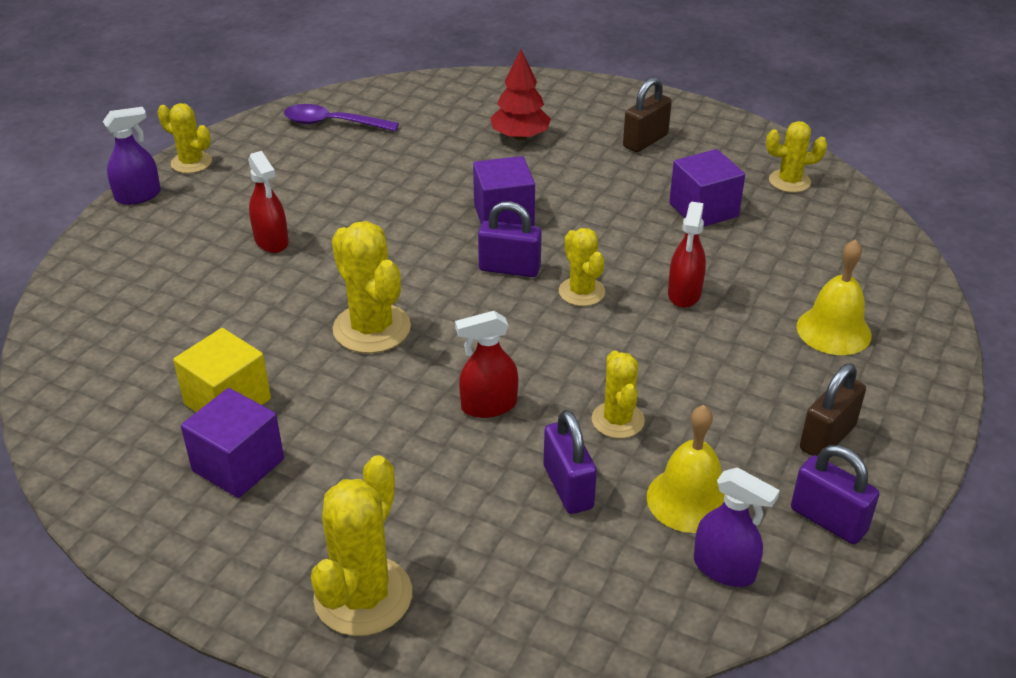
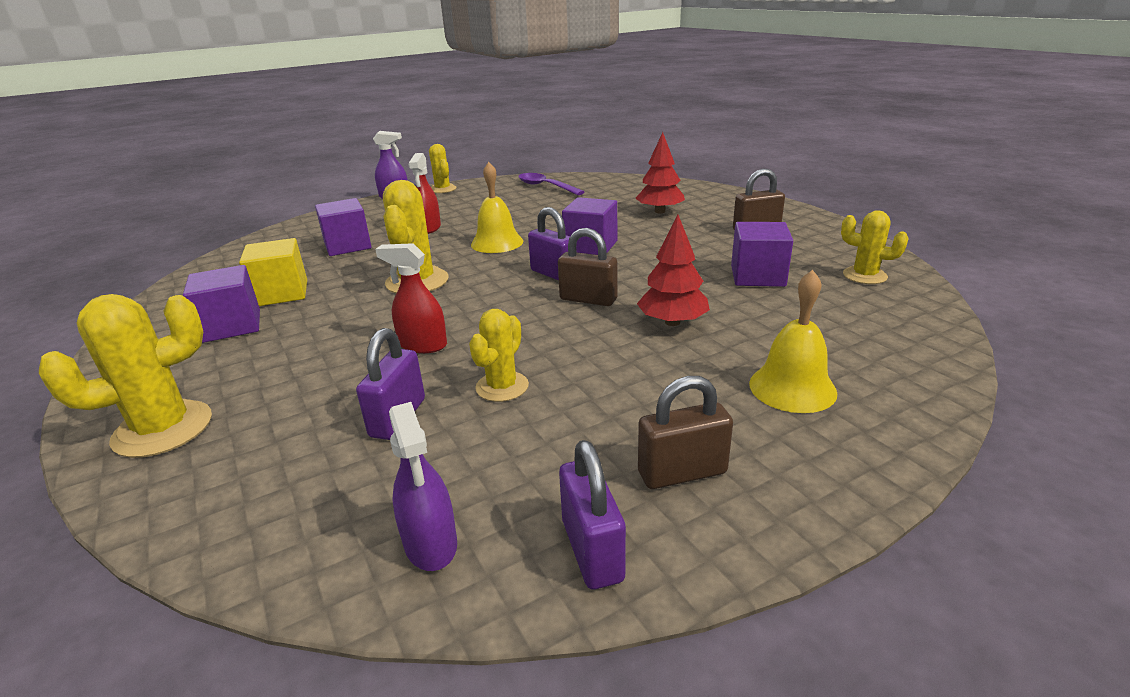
camera: 35 degrees right, 10 degrees down
yellow cactus [559,228,605,306] -> brown padlock [558,228,617,306]
yellow bell [647,405,725,533] -> yellow bell moved to [471,162,523,253]
red spray bottle [668,202,706,308] -> red tree [637,215,710,326]
none -> purple cube [315,198,371,256]

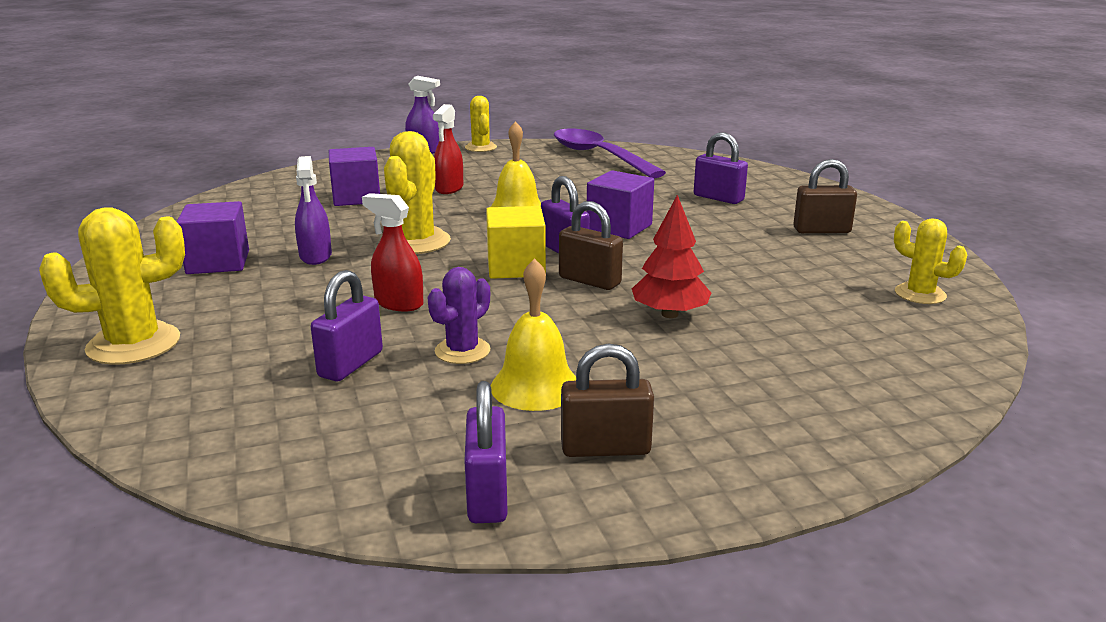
camera: 10 degrees right, 5 degrees down
yellow cube [239,238,307,306] -> yellow cube moved to [486,206,546,279]
purple spray bottle [389,402,457,571] -> purple spray bottle moved to [295,156,332,265]
yellow cactus [469,309,529,402] -> purple cactus [427,267,490,364]
purple spoon [518,173,585,195] -> purple spoon [554,129,666,178], size x1.57
red tree [636,132,685,213] -> purple padlock [694,132,748,204]
purple cube [731,222,793,287] -> none
yellow bell [749,270,837,413] -> yellow bell moved to [491,258,576,411]

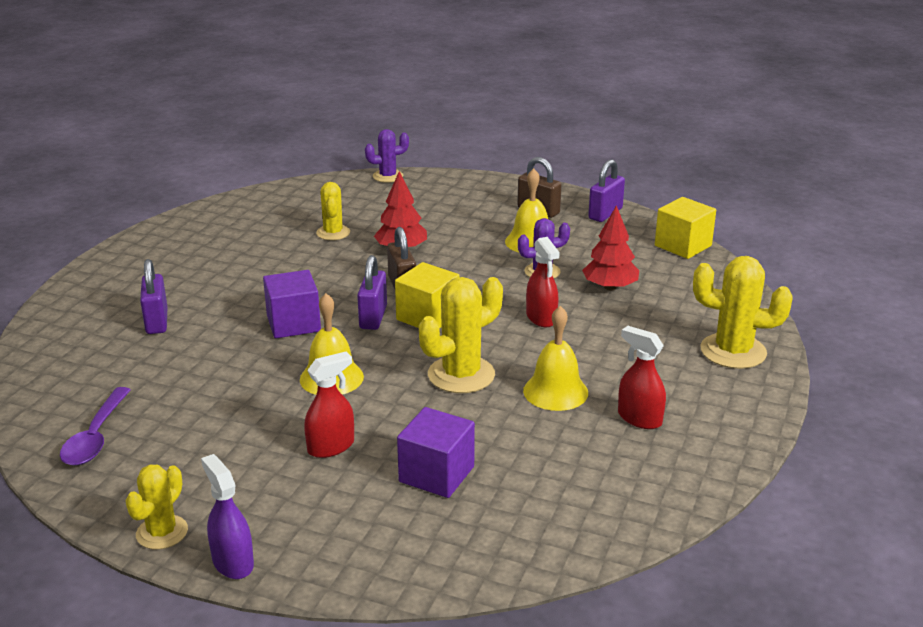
camera: 140 degrees left, 5 degrees up
purple cube [176,201,249,274] -> red spray bottle [618,326,666,429]
purple spray bottle [295,156,332,265] -> yellow bell [523,306,588,411]
purple padlock [311,270,383,381] -> red tree [582,205,639,290]
purple spoon [554,129,666,178] -> purple spoon [60,387,131,466], size x0.64
brown padlock [793,159,857,233] -> none
yellow cactus [894,218,967,304] -> yellow cactus moved to [316,182,350,240]
none -> purple cactus [365,129,409,183]
none -> yellow cube [655,197,716,259]

